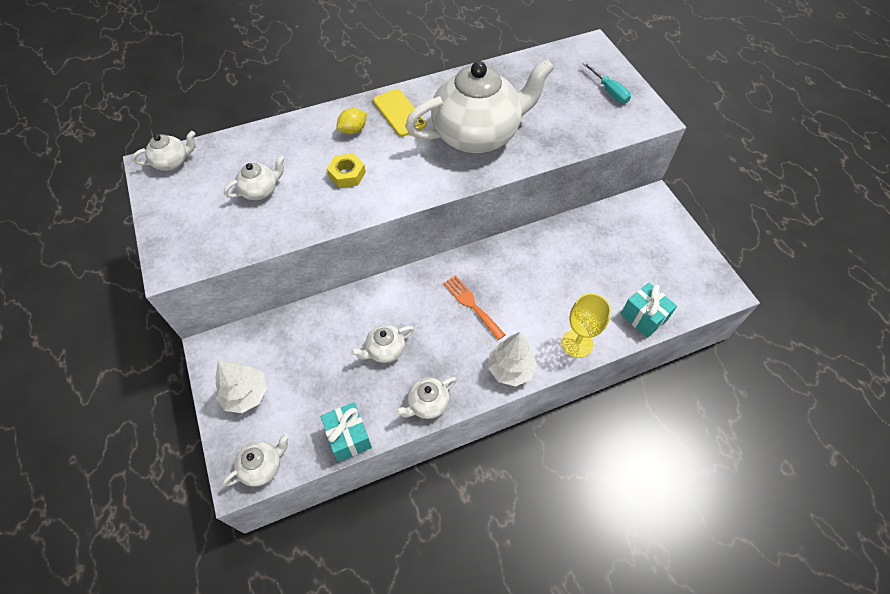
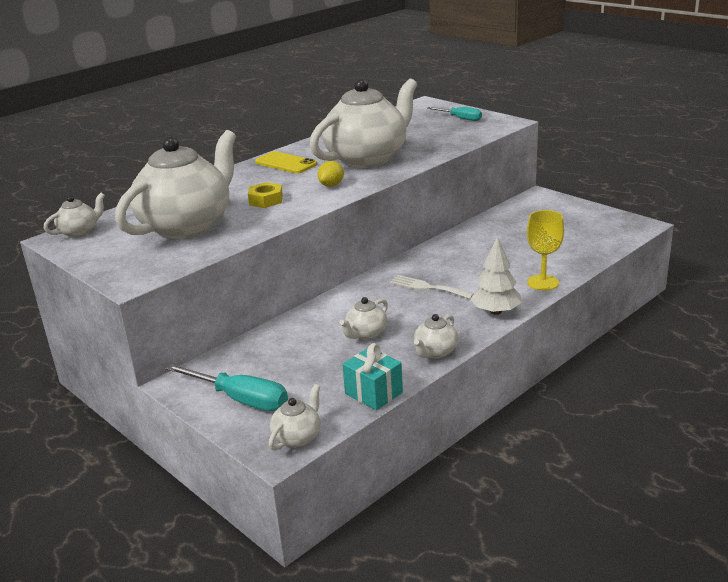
camera: 20 degrees left, 30 degrees down
white tree [215,360,267,413] -> turquoise screwdriver [165,364,288,411]
white teapot [224,155,285,200] -> white teapot [115,130,236,239], size x2.37
yellow lemon [337,108,367,135] -> yellow lemon moved to [318,161,344,187]
orange fork [443,275,505,340] -> white fork [390,275,474,299]
turquoise gift [621,283,677,338] -> none

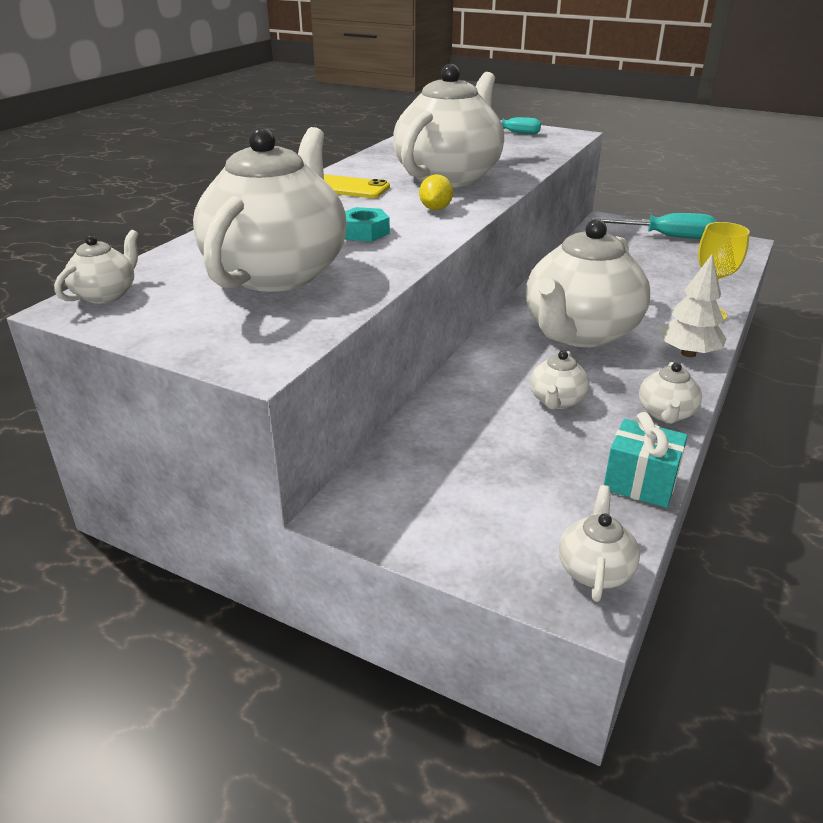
camera: 20 degrees left, 5 degrees up
turquoise screwdriver [165,364,288,411] -> turquoise screwdriver moved to [592,213,716,239]
yellow nut [248,182,283,208] -> turquoise nut [345,207,390,242]
white fork [390,275,474,299] -> white teapot [526,219,650,347]

